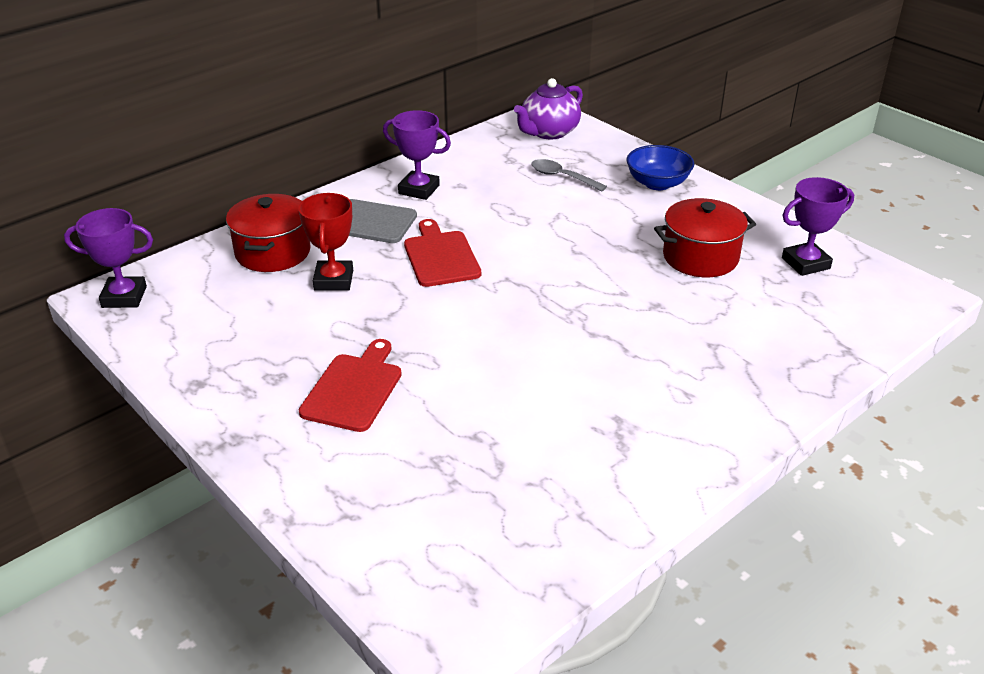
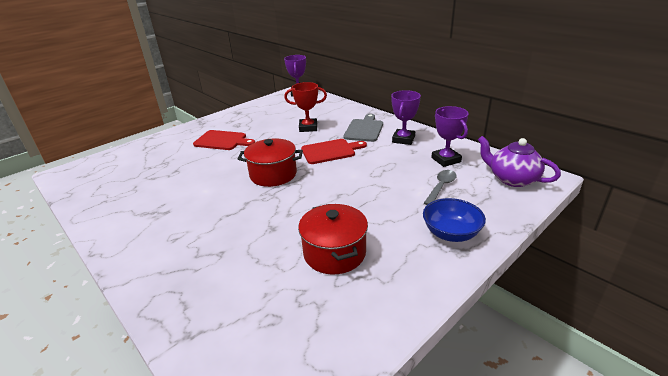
camera: 90 degrees right, 5 degrees down
red pot [226,194,311,272] -> red pot moved to [238,138,303,187]
purple trophy [782,177,854,276] -> purple trophy moved to [431,106,469,167]

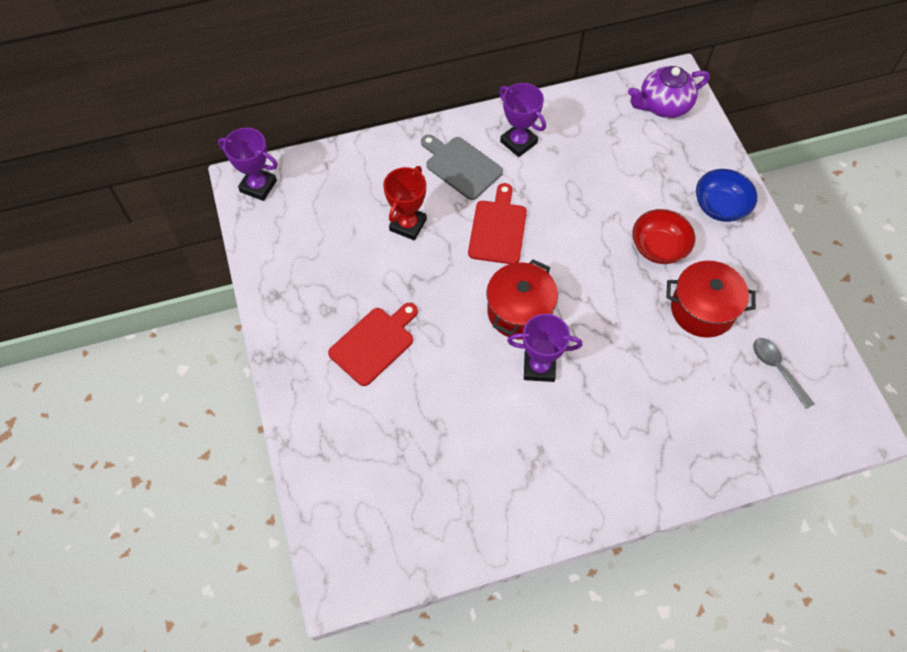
camera: 65 degrees left, 30 degrees up
grey spoon [424,170,457,205] -> grey spoon moved to [753,338,814,409]
purple trophy [431,106,469,167] -> purple trophy moved to [507,314,582,382]
none -> red bowl [632,209,696,264]

